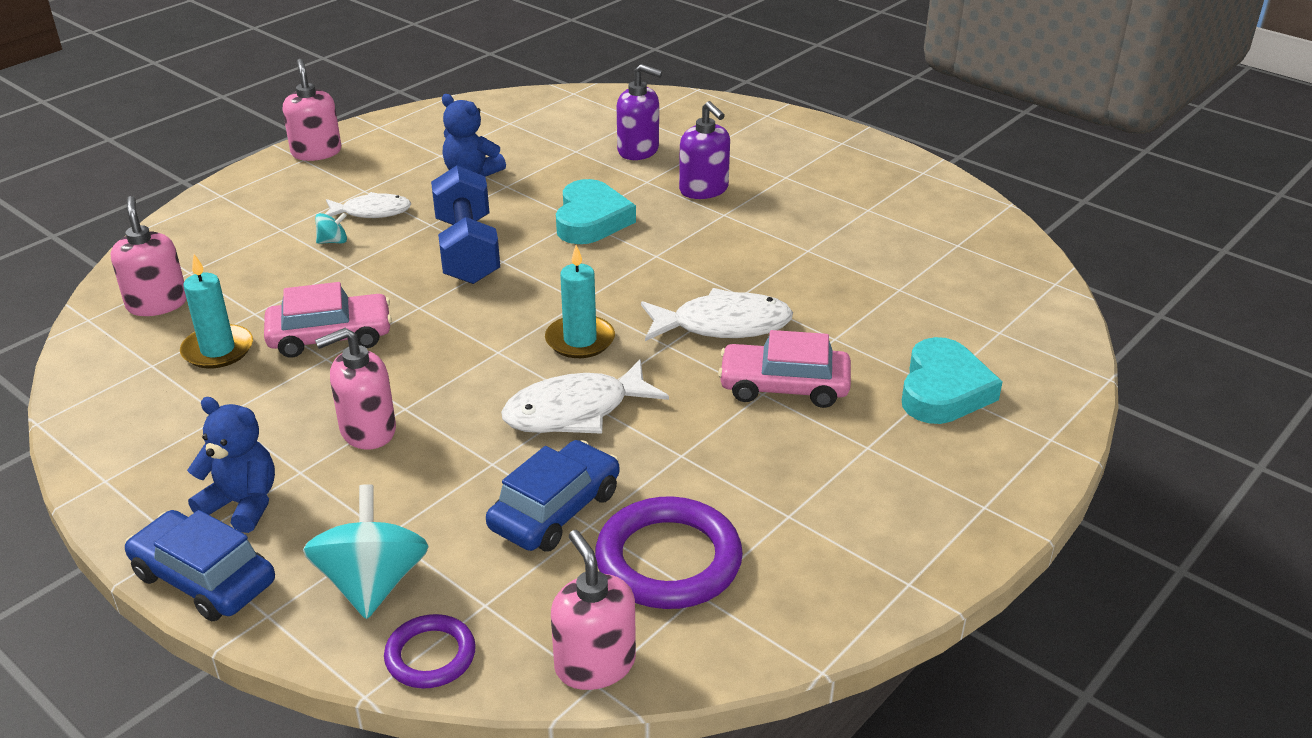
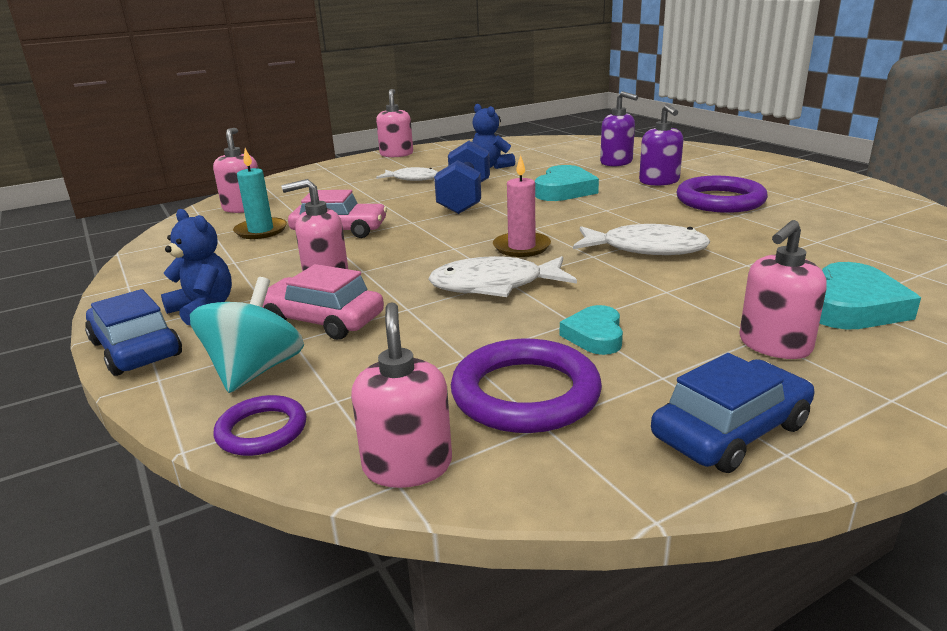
camera: 20 degrees right, 10 degrees down
turquoise spinning top [315,213,347,244] -> none
blue car [486,440,619,552] -> blue car moved to [651,353,815,473]
turquoise candle [545,245,615,358] -> pink candle [493,155,551,257]
pink car [718,330,851,408] -> pink car moved to [262,264,384,340]
none -> turquoise heart [560,305,623,355]
none -> purple ring [676,176,768,213]
none -> pink soap dispenser [739,220,827,359]

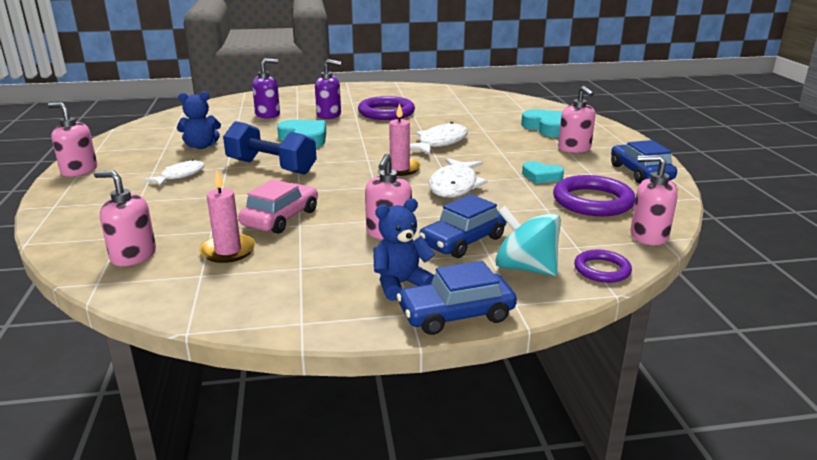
camera: 70 degrees left, 0 degrees up
turquoise candle [233,148,287,239] -> pink candle [199,171,255,263]
pink car [262,264,384,340] -> blue car [419,194,506,258]

